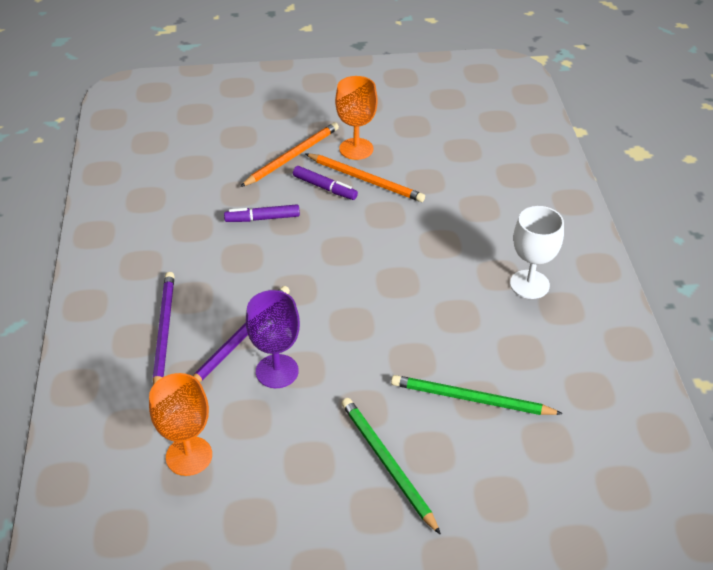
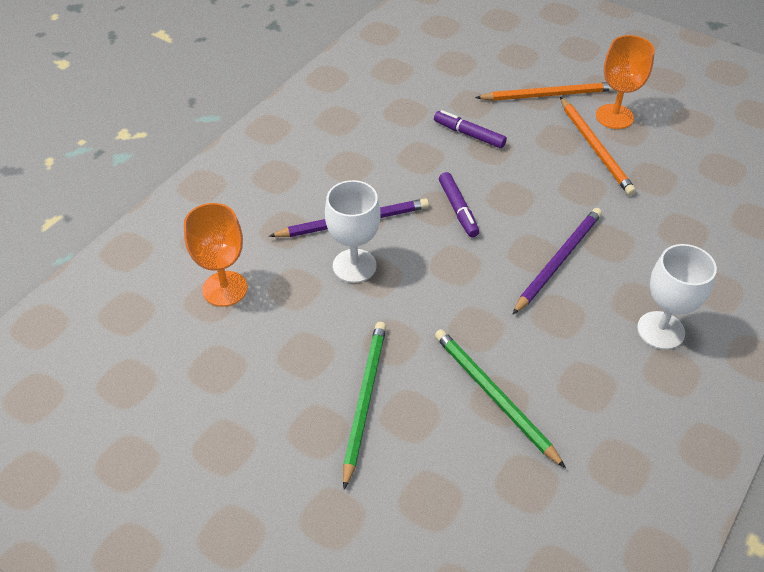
camera: 40 degrees right, 5 degrees up
purple pencil [153,272,175,385] -> purple pencil moved to [512,208,602,315]
purple goblet [246,290,300,388] -> white goblet [325,180,381,283]
purple marker [293,166,358,200] -> purple marker moved to [439,172,479,237]

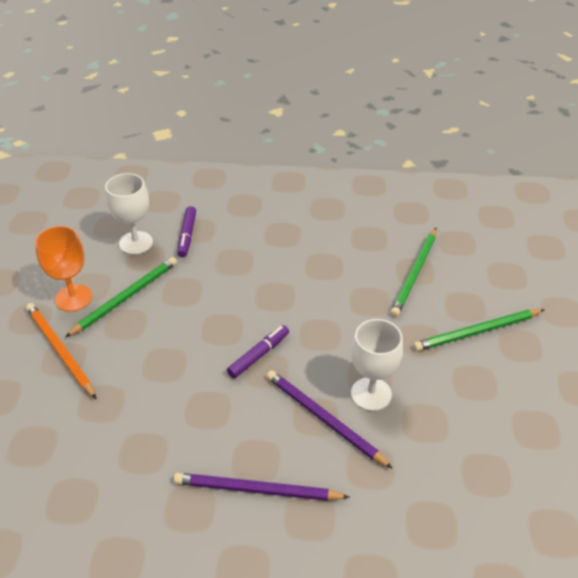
camera: 120 degrees left, 5 degrees down
orange goblet [184,203,248,307] -> none
purple marker [434,110,507,148] -> purple marker moved to [177,206,196,257]
purple pencil [512,208,602,315] -> purple pencil moved to [174,473,350,501]
orange pencil [560,97,636,196] -> green pencil [65,257,177,337]
white goblet [637,244,717,350] -> white goblet moved to [105,173,153,255]

